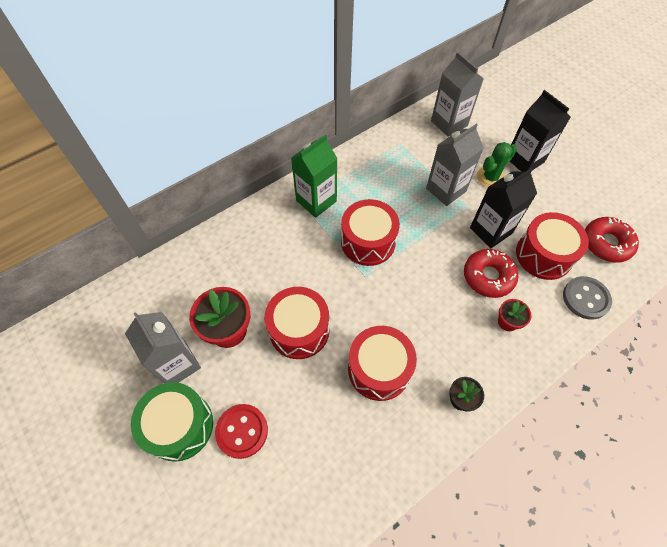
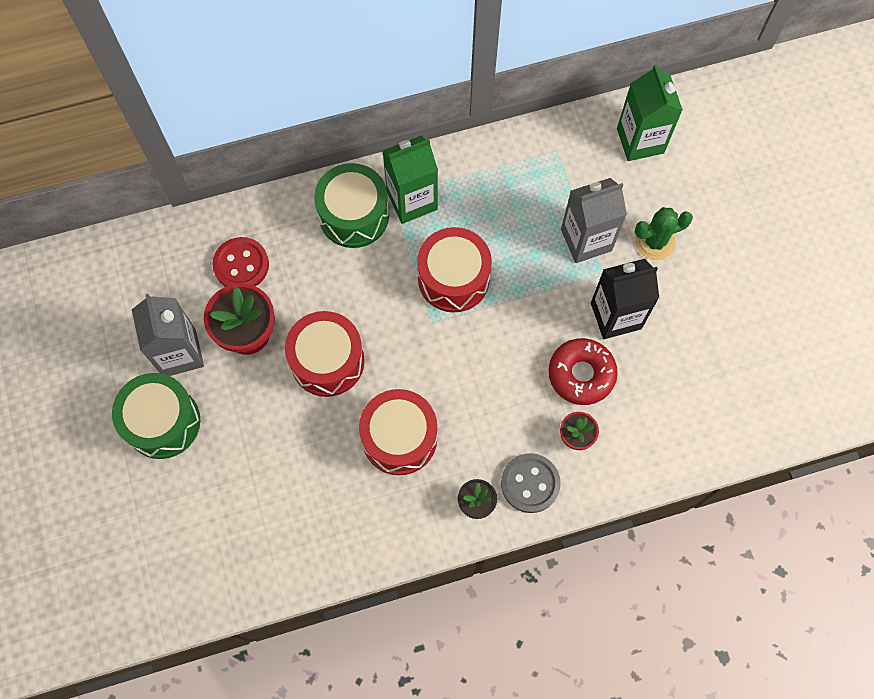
camera: 20 degrees right, 10 degrees up
red button [215,404,268,459] -> red button moved to [212,237,269,287]
grey carton [431,52,484,137] -> green carton [617,65,683,161]
black carton [510,90,571,172] -> none
red drum [516,212,589,280] -> none
grey button [563,276,612,320] -> grey button moved to [501,453,561,513]
red donut [585,217,639,263] -> none
none -> green drum [314,163,389,248]

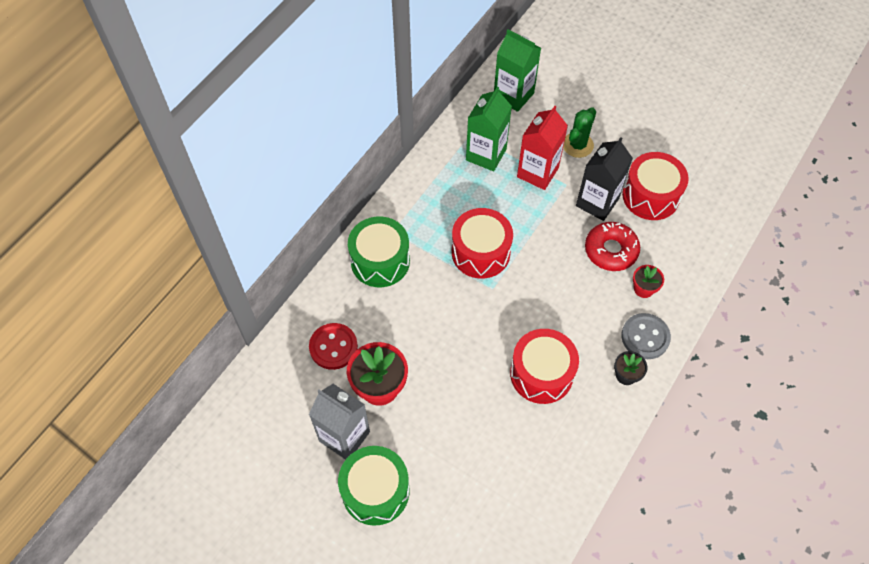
camera: 40 degrees left, 10 degrees down
red drum [285,311,365,397] -> red drum moved to [622,152,689,220]
green carton [383,136,438,224] -> green carton moved to [466,87,512,171]
grey carton [561,178,627,263] -> red carton [517,106,568,190]

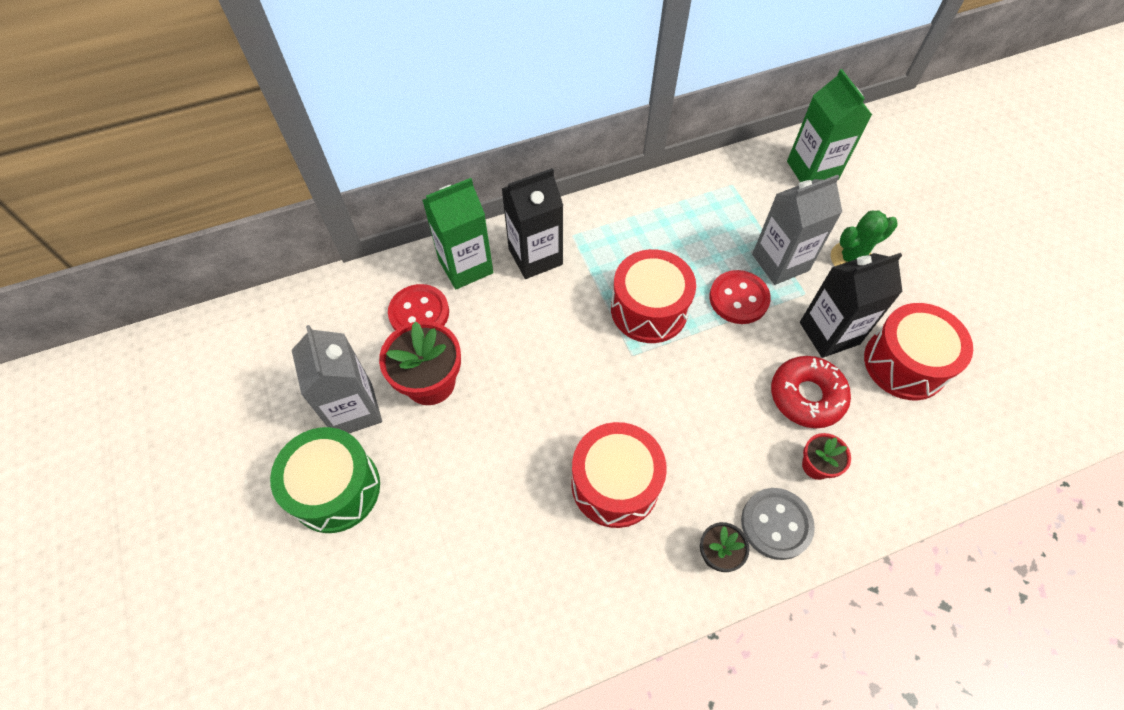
camera: 35 degrees right, 0 degrees up
green drum [348,217,410,287] -> black carton [501,168,563,279]
green carton [466,87,512,171] -> green carton moved to [422,178,493,290]
red carton [517,106,568,190] -> grey carton [752,175,842,285]
none -> red button [709,270,771,324]

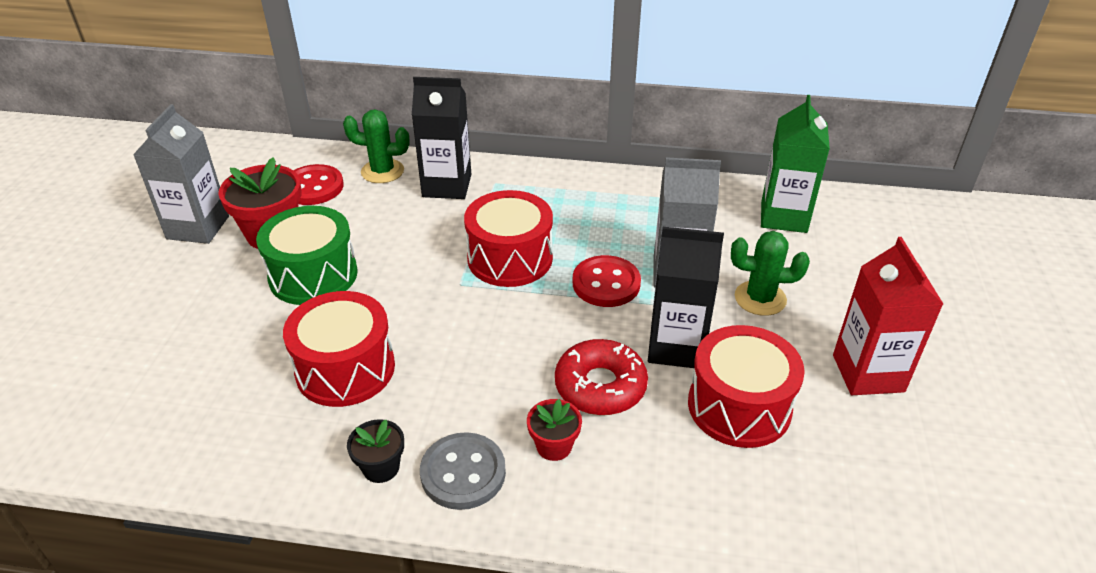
camera: 30 degrees right, 20 degrees down
green drum [270,427,380,533] -> green drum moved to [256,206,358,305]
green carton [422,178,493,290] -> green cactus [343,109,409,183]
none -> red carton [833,237,943,395]

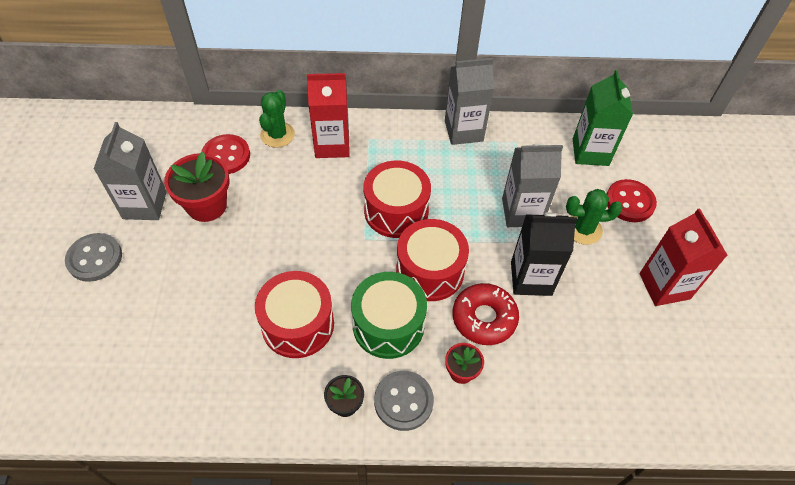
camera: 10 degrees left, 15 degrees up
green drum [256,206,358,305] -> green drum moved to [351,272,427,359]
green cactus [343,109,409,183] -> green cactus turned 75 degrees counterclockwise [259,90,295,148]
black carton [412,77,471,199] -> red carton [307,73,350,158]
red button [573,255,641,307] -> red button moved to [606,179,657,222]
red drum [688,325,805,448] -> red drum moved to [396,219,469,301]
none -> grey button [65,233,122,282]
none -> grey carton [445,58,494,145]

